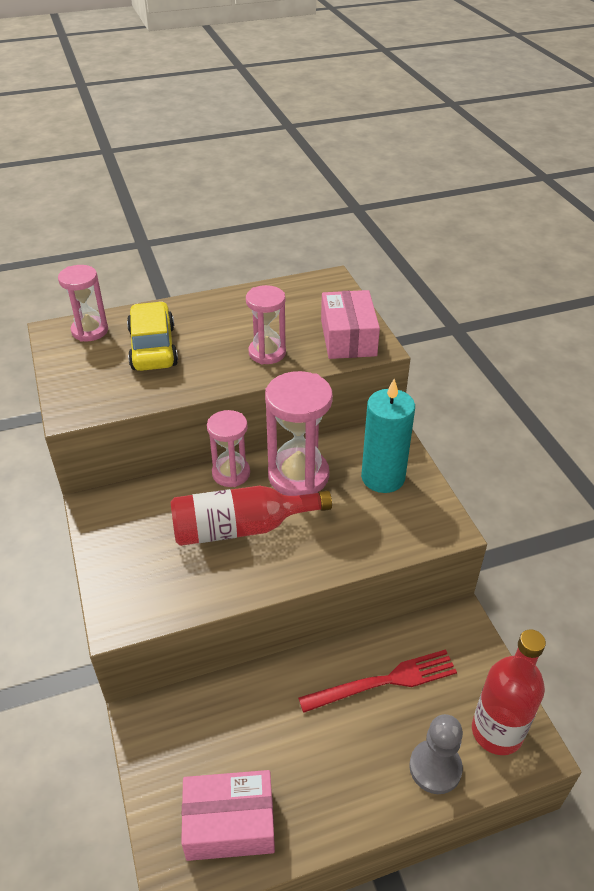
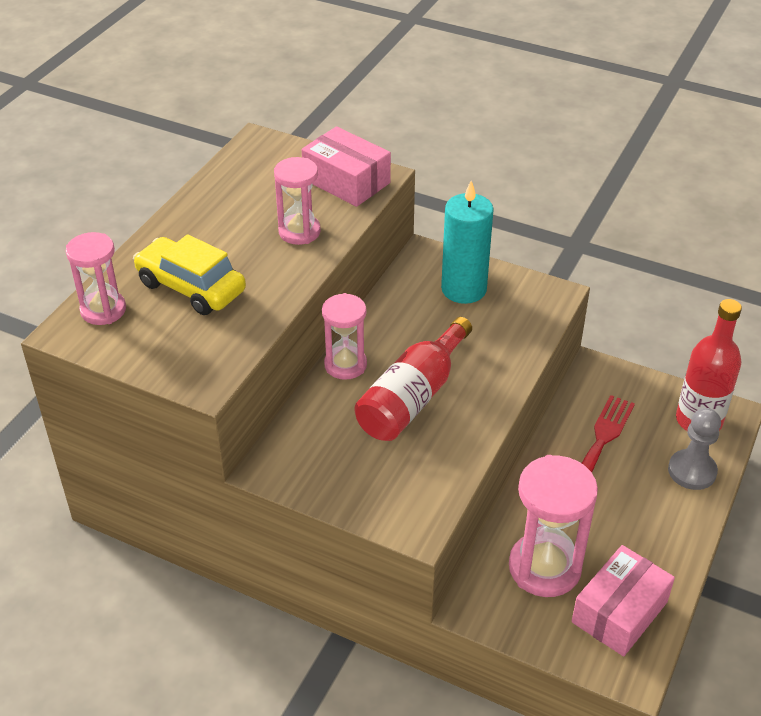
camera: 45 degrees left, 0 degrees up
pink hourglass [265,371,333,496] -> pink hourglass moved to [509,455,598,597]

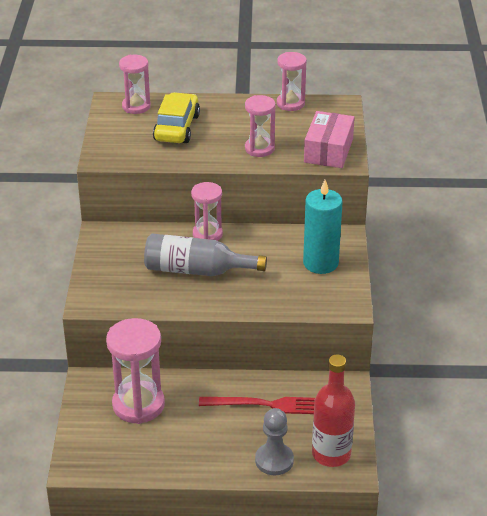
camera: 65 degrees right, 5 degrees down
red bottle [355,317,472,441] -> grey bottle [144,234,267,276]
pink box [572,545,675,656] -> none
none -> pink hourglass [277,52,307,111]

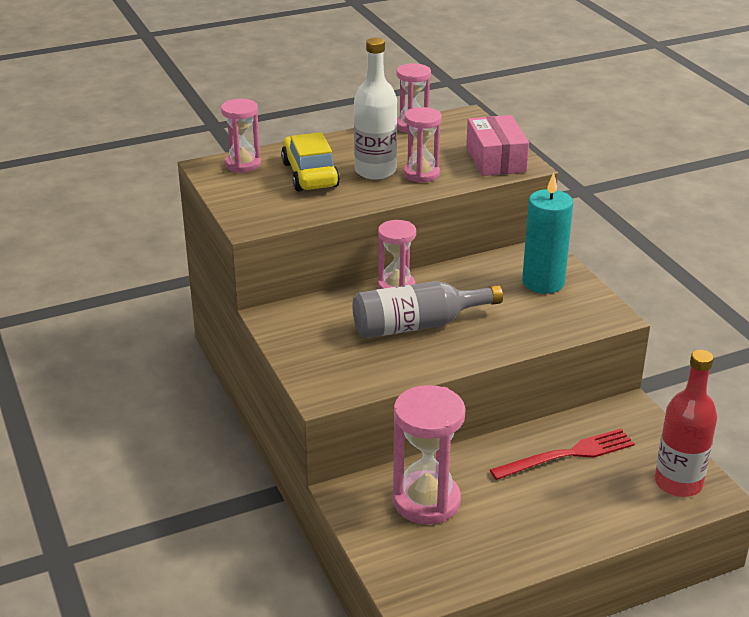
camera: 25 degrees left, 5 degrees down
grey pawn [255,408,294,475] -> none
none -> white bottle [354,38,397,180]

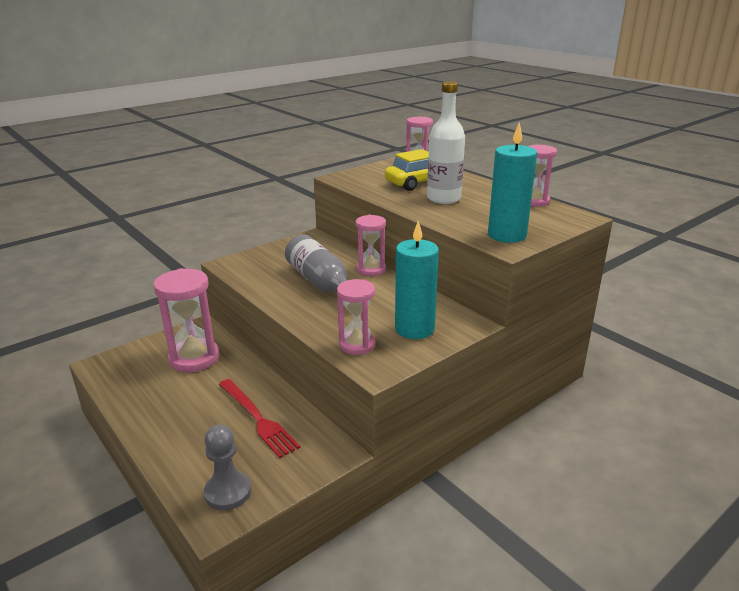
camera: 75 degrees right, 5 degrees down
pink hourglass [404,107,442,183] -> pink hourglass moved to [337,279,375,355]
pink box [466,115,529,176] -> turquoise candle [488,122,537,243]
red bottle [655,350,717,497] -> grey pawn [204,424,251,510]

